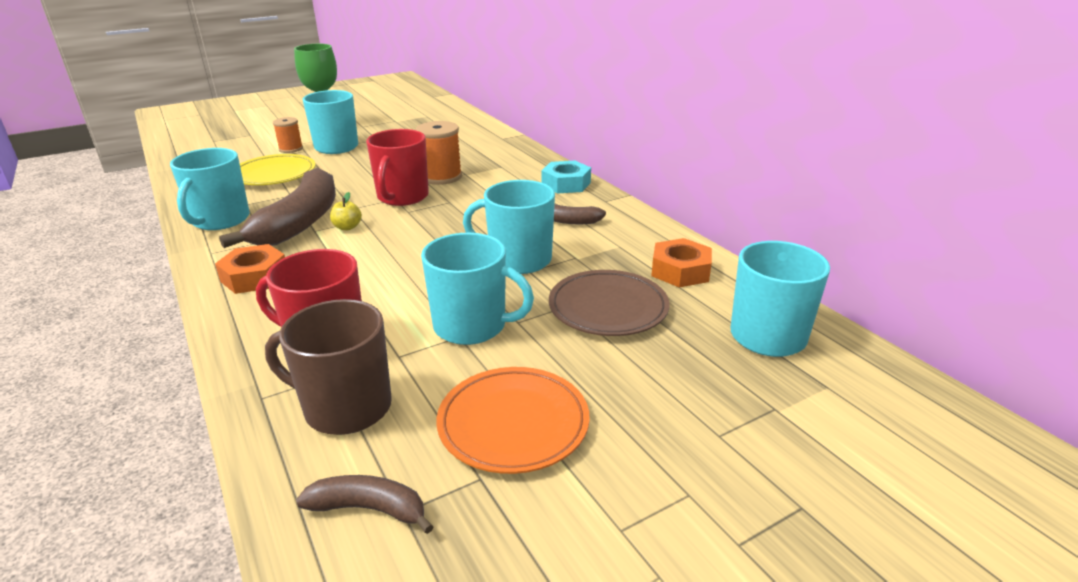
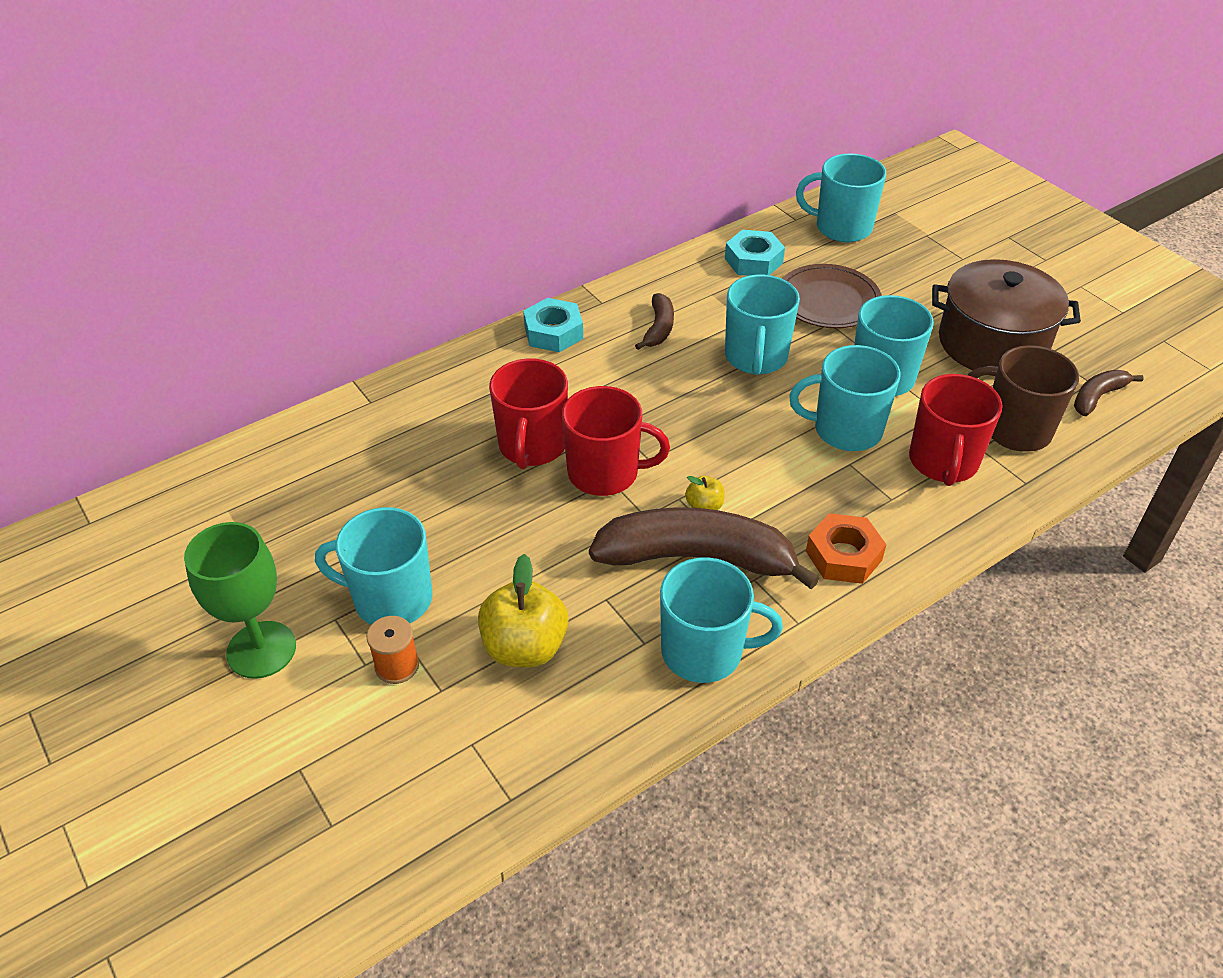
camera: 95 degrees left, 15 degrees up
yellow plate [240,154,316,185] -> yellow apple [478,554,569,667]
brown mug [265,299,392,435] -> brown mug turned 105 degrees clockwise [968,345,1079,452]
brown banana [296,475,434,534] -> brown banana turned 45 degrees clockwise [1074,370,1144,416]
orange spool [416,121,462,185] -> red mug [489,359,568,469]
orange plate [437,367,590,474] -> brown pot [932,259,1081,376]
orange nut [651,238,712,287] -> turquoise nut [725,230,785,276]
none -> turquoise mug [789,345,900,451]

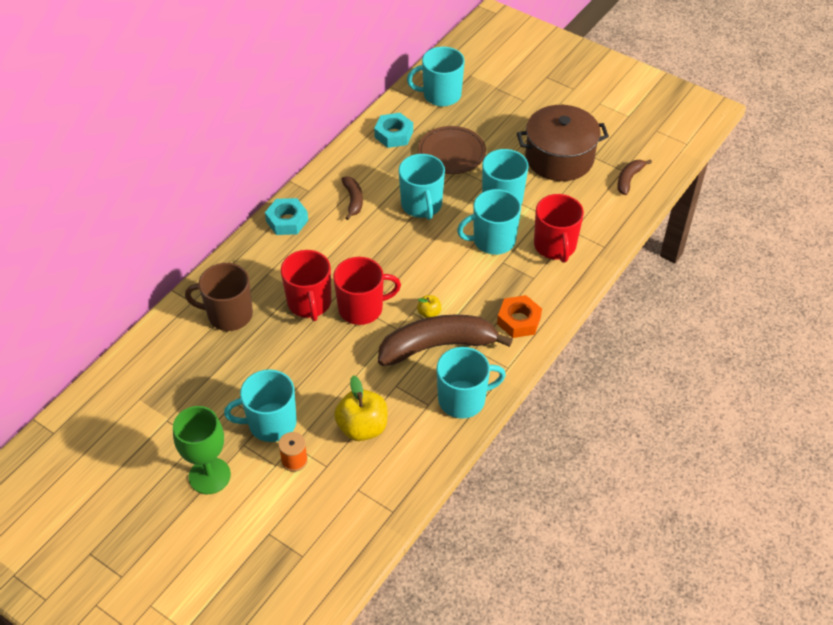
camera: 20 degrees left, 5 degrees up
brown mug [968,345,1079,452] -> brown mug moved to [185,263,253,331]

